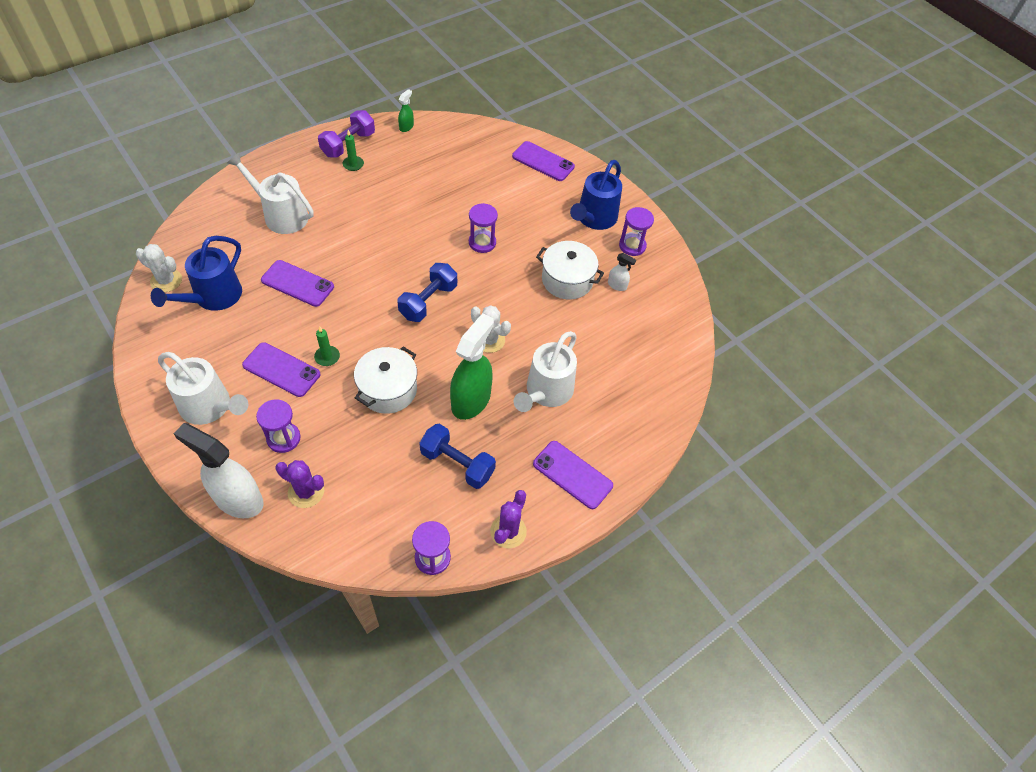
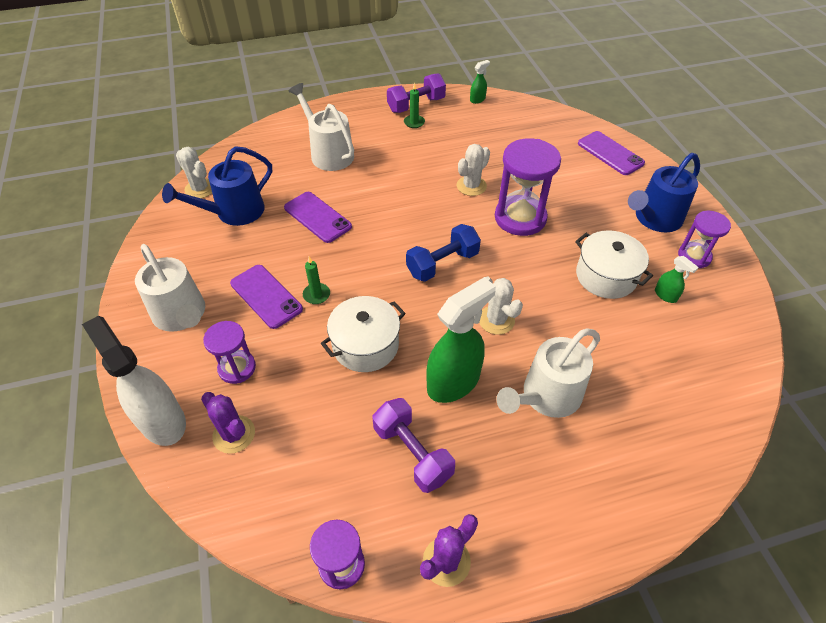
camera: 25 degrees right, 5 degrees down
blue dumbbell [419,424,496,489] -> purple dumbbell [373,398,455,493]
purple hourglass [469,203,498,253] -> purple hourglass [495,138,561,236], size x1.70
purple phone [533,441,613,509] -> none
white spray bottle [608,253,636,291] -> green spray bottle [655,256,699,303]
none -> white cactus [457,144,490,196]

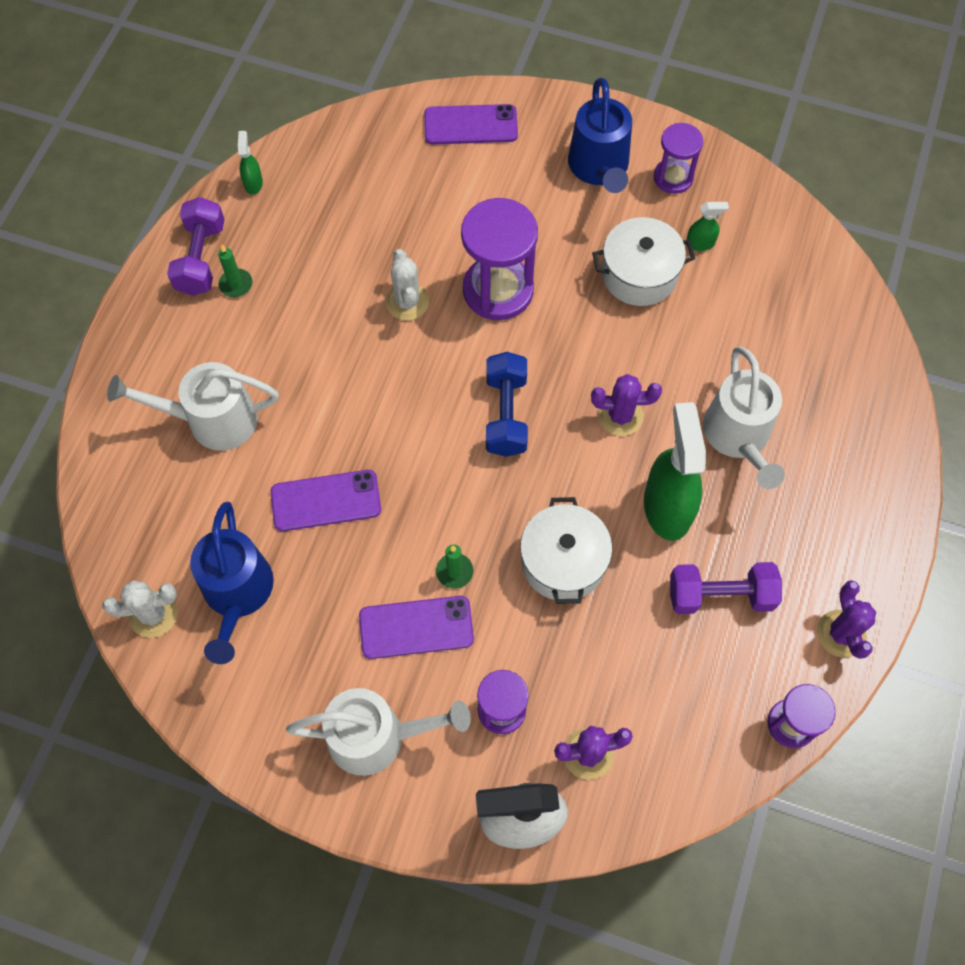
camera: 55 degrees left, 15 degrees up
white cactus [479,276,523,335] -> purple cactus [591,374,662,436]

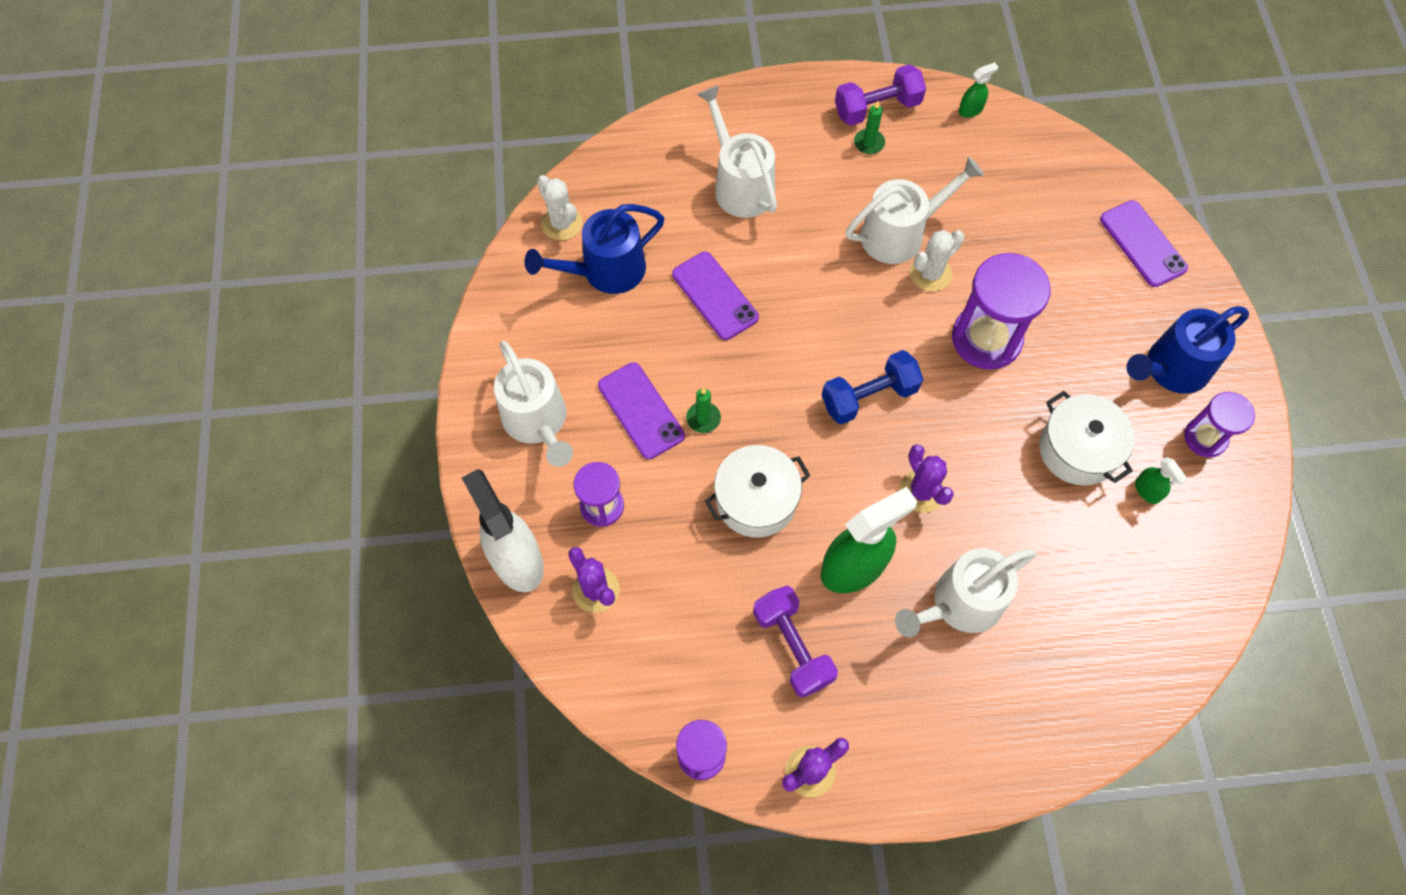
camera: 65 degrees right, 0 degrees up
none -> white watering can [846,156,984,264]

